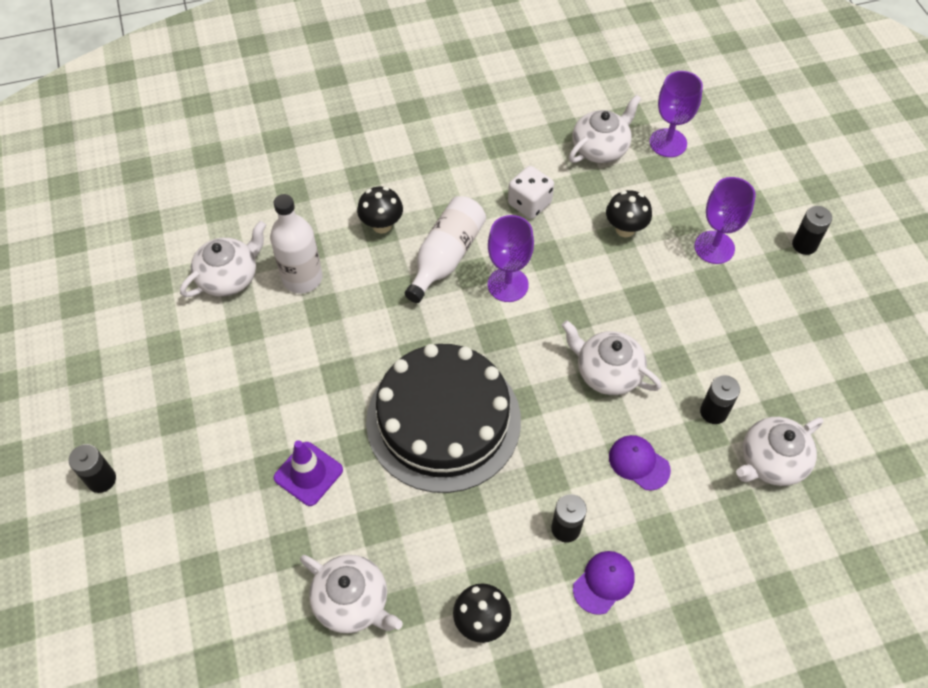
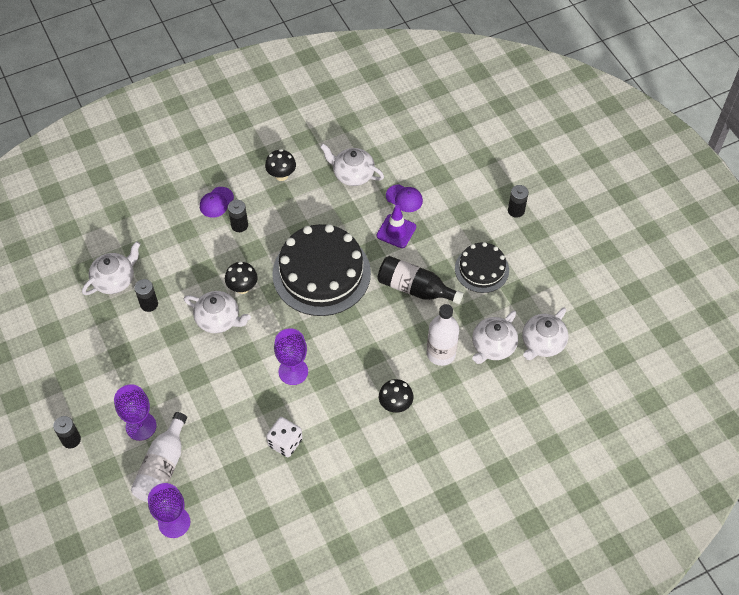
camera: 170 degrees right, 0 degrees up
white bottle [405,196,486,303] -> white bottle moved to [131,412,187,503]
white teapot [569,95,641,163] -> white teapot moved to [522,307,568,360]
black mushroom [606,190,652,237] -> black mushroom moved to [225,261,258,294]
purple cap [609,435,671,490] -> purple cap moved to [386,184,423,212]
none -> black bottle [377,256,463,304]
none -> black cake [455,242,509,293]

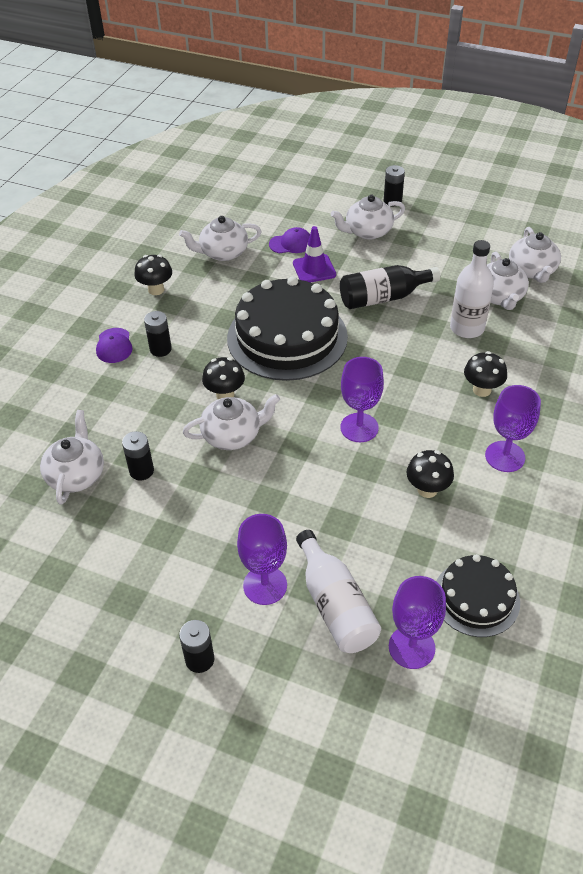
camera: 40 degrees left, 10 degrees down
white dice [266,417,303,457] -> black mushroom [406,450,454,498]
black cake [455,242,509,293] -> black cake moved to [436,554,520,637]
none -> white teapot [331,195,405,240]
none -> purple goblet [485,385,541,472]

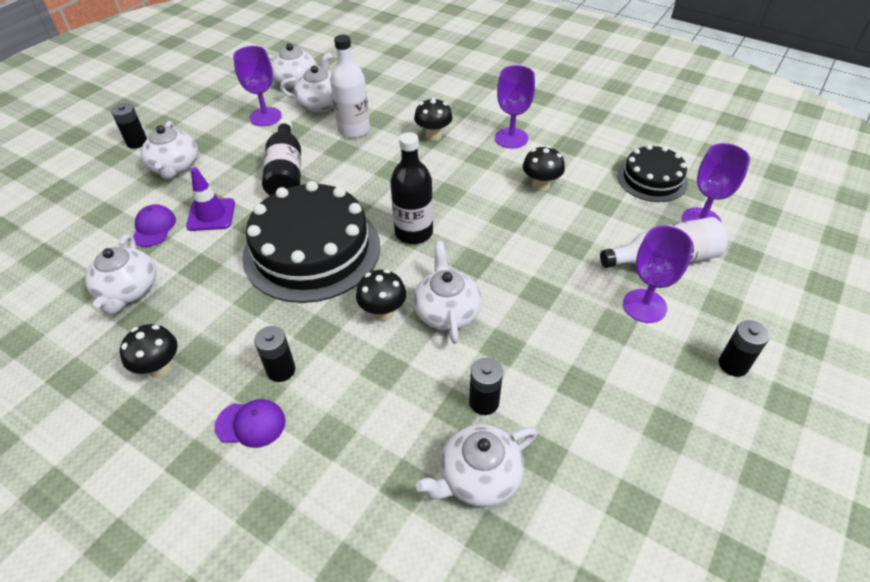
camera: 80 degrees left, 0 degrees up
white teapot [40,410,104,505] -> white teapot turned 45 degrees counterclockwise [416,424,537,507]
purple goblet [340,357,384,442] -> purple goblet moved to [233,46,282,126]
none -> black bottle [390,132,433,244]

